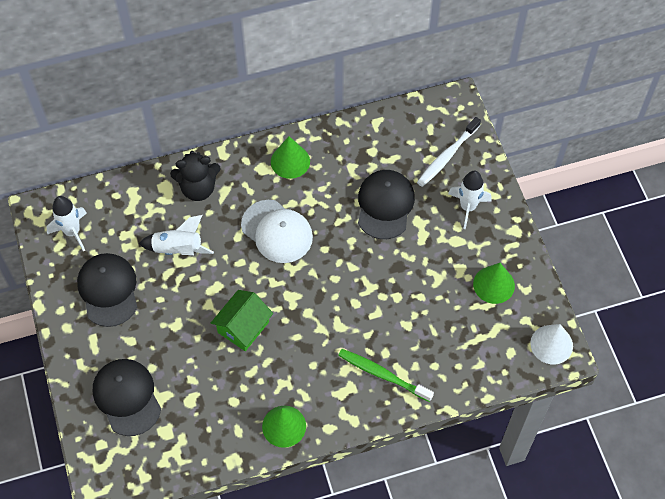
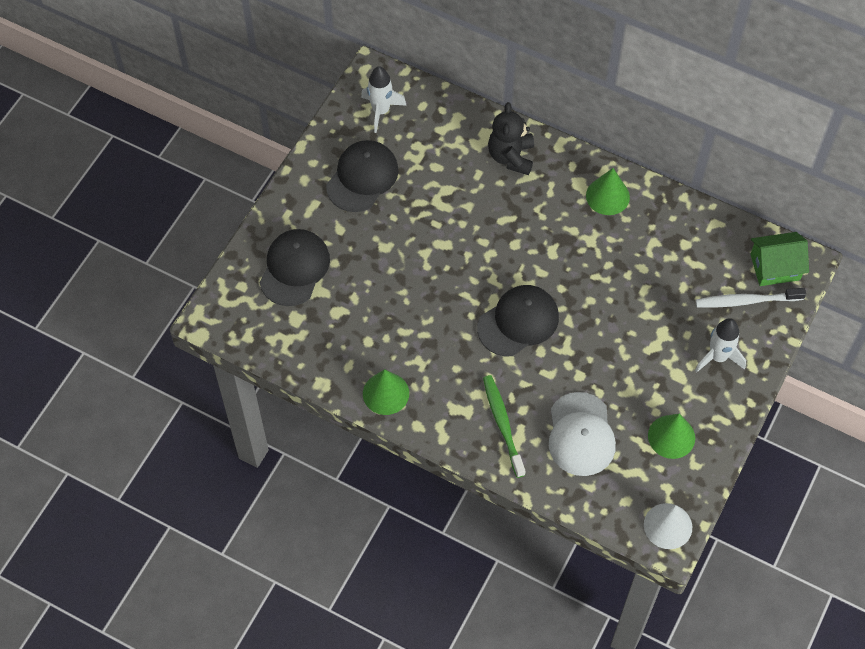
camera: 45 degrees right, 0 degrees up
white rocket [139,215,214,255] -> none
black teddy bear [170,151,220,201] -> black teddy bear turned 60 degrees clockwise [488,102,534,175]
green house [211,290,273,351] -> green house moved to [750,232,809,286]
white cap [241,200,313,263] -> white cap moved to [549,392,616,476]
black cap [358,170,415,239] -> black cap moved to [477,285,559,356]

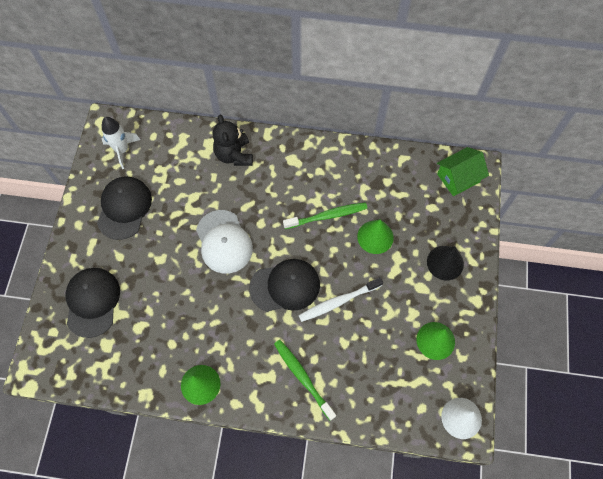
camera: 20 degrees left, 5 degrees up
black cap [477,285,559,356] -> black cap turned 45 degrees clockwise [249,259,320,312]
white cap [549,392,616,476] -> white cap moved to [196,210,253,274]
green cone [586,168,630,215] -> green cone moved to [357,219,394,254]
white rocket [695,318,746,372] -> black cone [427,246,464,280]
white toothbrush [696,288,806,308] -> white toothbrush moved to [298,277,383,322]
none -> green toothbrush [283,202,367,229]

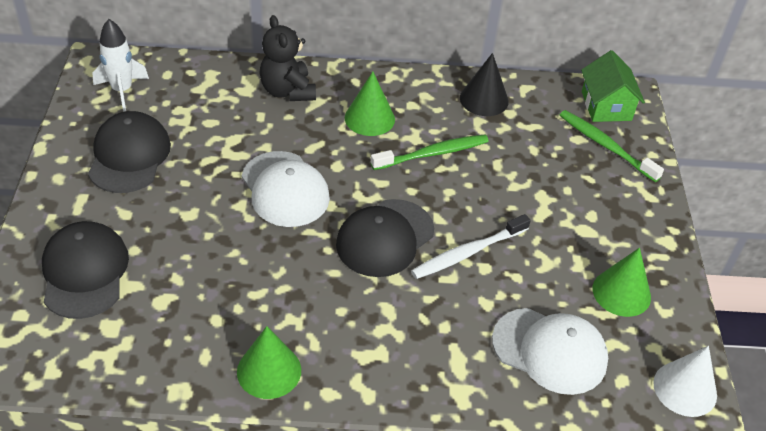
camera: 10 degrees left, 20 degrees down
black cap [249,259,320,312] -> black cap turned 150 degrees clockwise [336,199,434,277]
green toothbrush [274,340,336,421] -> green toothbrush moved to [560,110,664,182]
green cone [357,219,394,254] -> green cone moved to [345,71,395,136]
black cone [427,246,464,280] -> black cone moved to [460,53,509,116]
green house [437,147,489,196] -> green house turned 60 degrees counterclockwise [581,50,645,122]
none -> white cap [492,308,608,395]

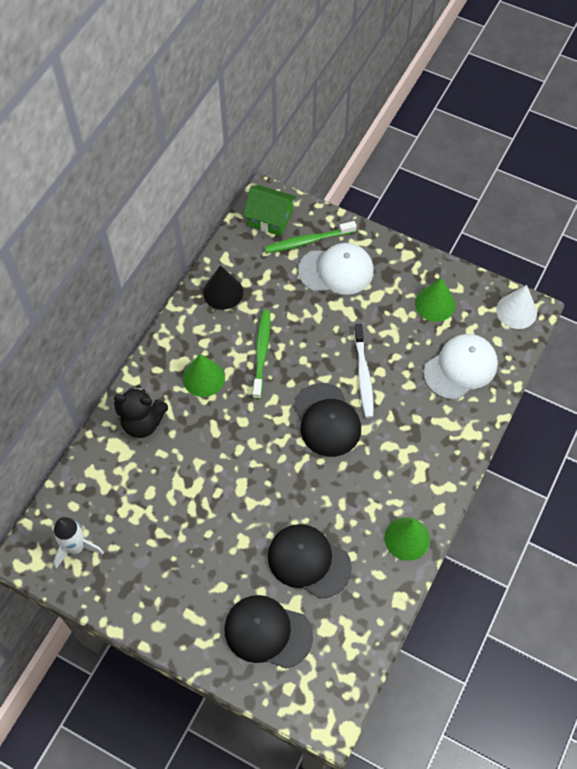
camera: 60 degrees left, 15 degrees up
black cap [88,111,171,193] -> black cap moved to [268,524,352,598]
white cap [242,151,330,227] -> white cap moved to [298,243,374,295]

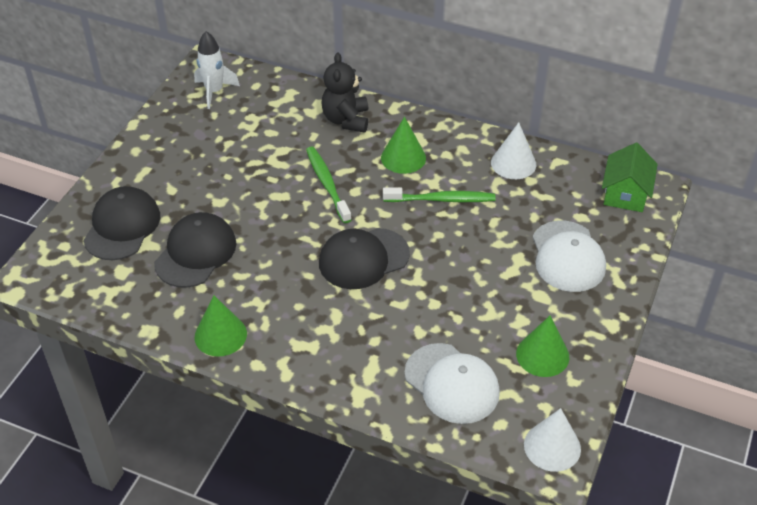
camera: 85 degrees right, 15 degrees down
black cone [203,265,243,310] -> white cone [491,122,536,179]
green toothbrush [265,221,357,253] -> green toothbrush moved to [306,146,352,223]
white toothbrush [354,324,374,418] -> none

